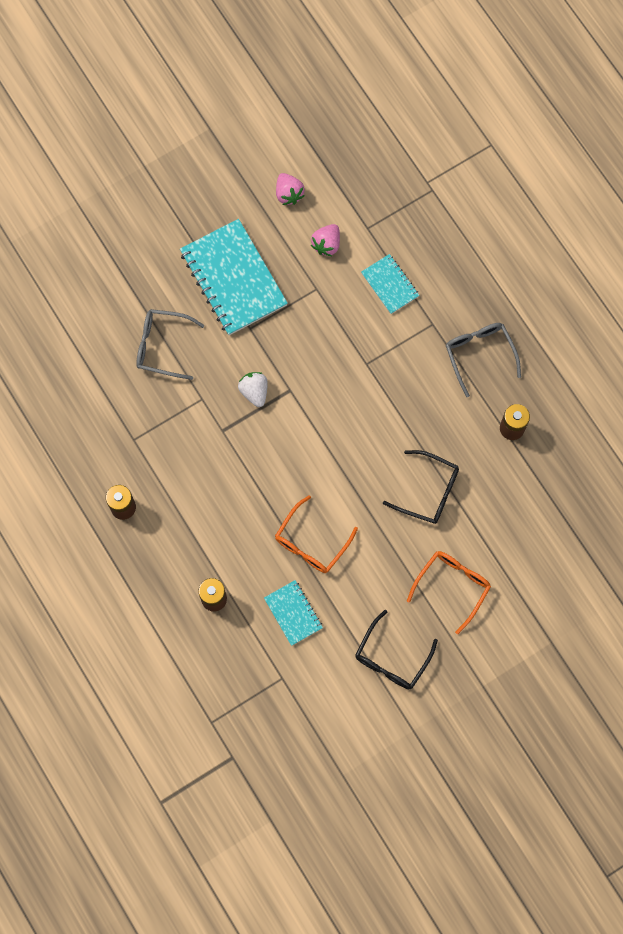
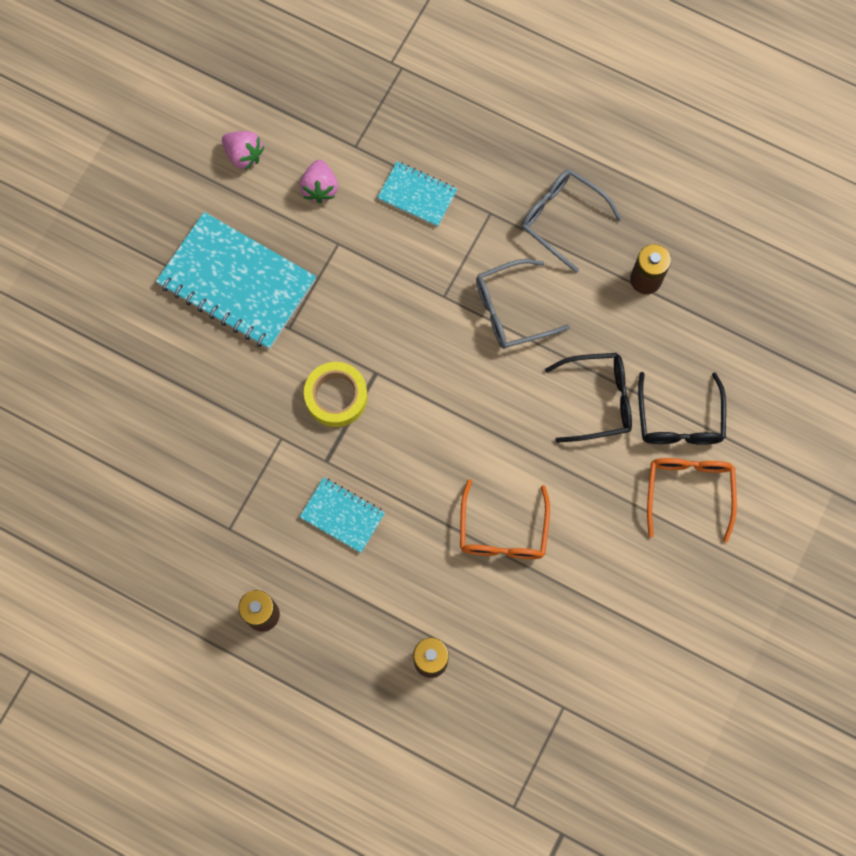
camera: 30 degrees left, 0 degrees up
grey glasses [136,309,205,380] -> grey glasses moved to [476,259,570,349]
white strawberry [238,372,268,407] -> yellow tape [304,362,368,427]
turquoise notebook [264,580,323,646] -> turquoise notebook moved to [299,477,385,553]
black glasses [355,610,438,690] -> black glasses moved to [638,372,726,445]

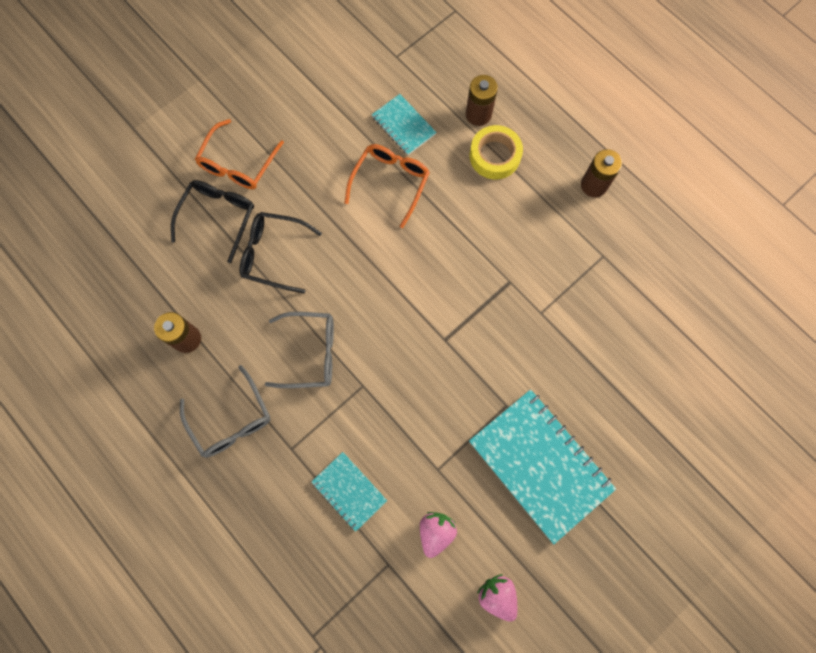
camera: 160 degrees left, 0 degrees up
turquoise notebook [299,477,385,553] -> turquoise notebook moved to [372,94,437,155]
yellow tape [304,362,368,427] -> yellow tape moved to [470,125,523,179]

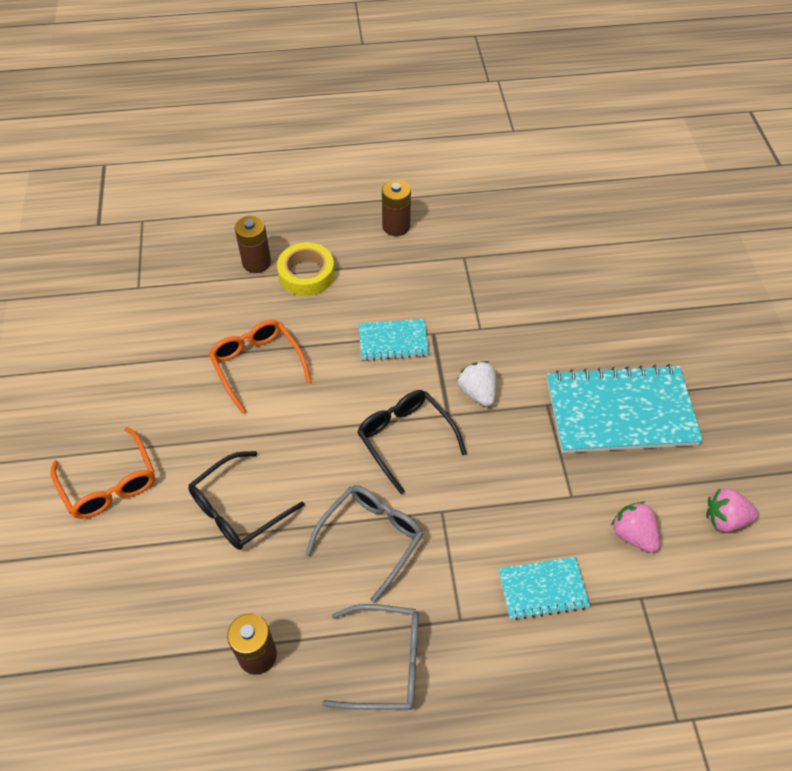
camera: 55 degrees left, 20 degrees down
black glasses [171,180,254,263] -> black glasses moved to [357,390,467,494]
turquoise notebook [372,94,437,155] -> turquoise notebook moved to [359,319,429,361]
none -> white strawberry [457,361,496,407]

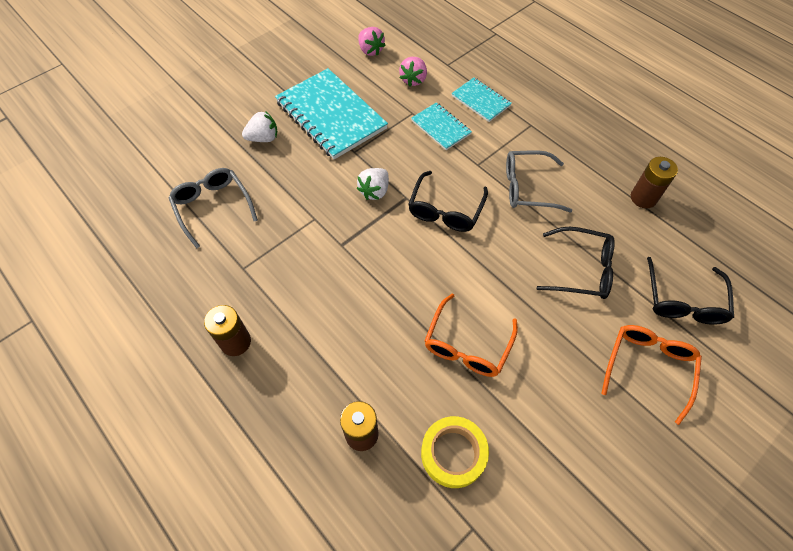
camera: 125 degrees left, 5 degrees up
yellow tape [277,243,335,296] -> yellow tape moved to [421,416,489,488]
grey glasses [322,604,419,710] -> grey glasses moved to [169,168,258,248]
turquoise notebook [359,319,429,361] -> turquoise notebook moved to [411,102,472,150]
none -> white strawberry [242,111,277,142]
none -> black glasses [647,257,734,325]

